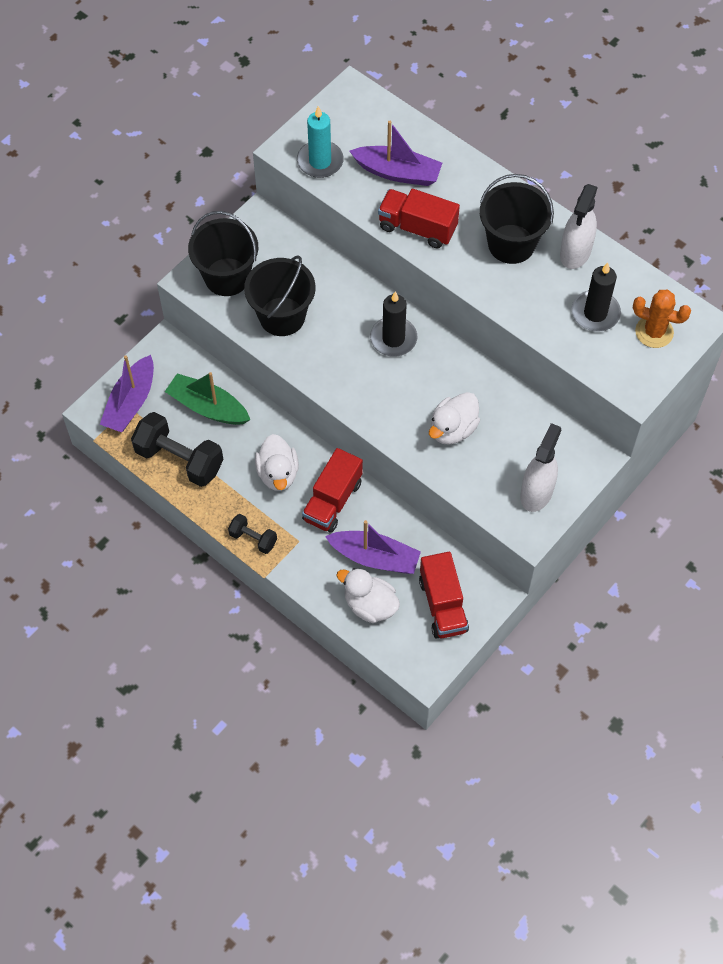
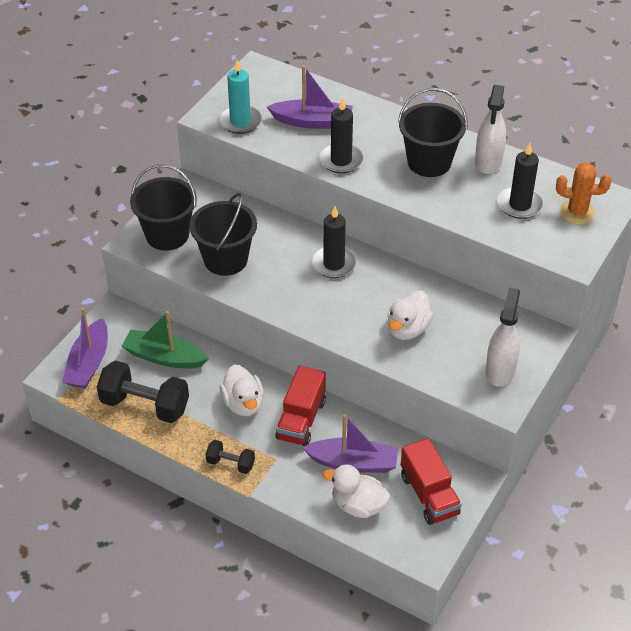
camera: 10 degrees left, 15 degrees down
red truck [378,189,460,248] -> black candle [319,97,364,173]

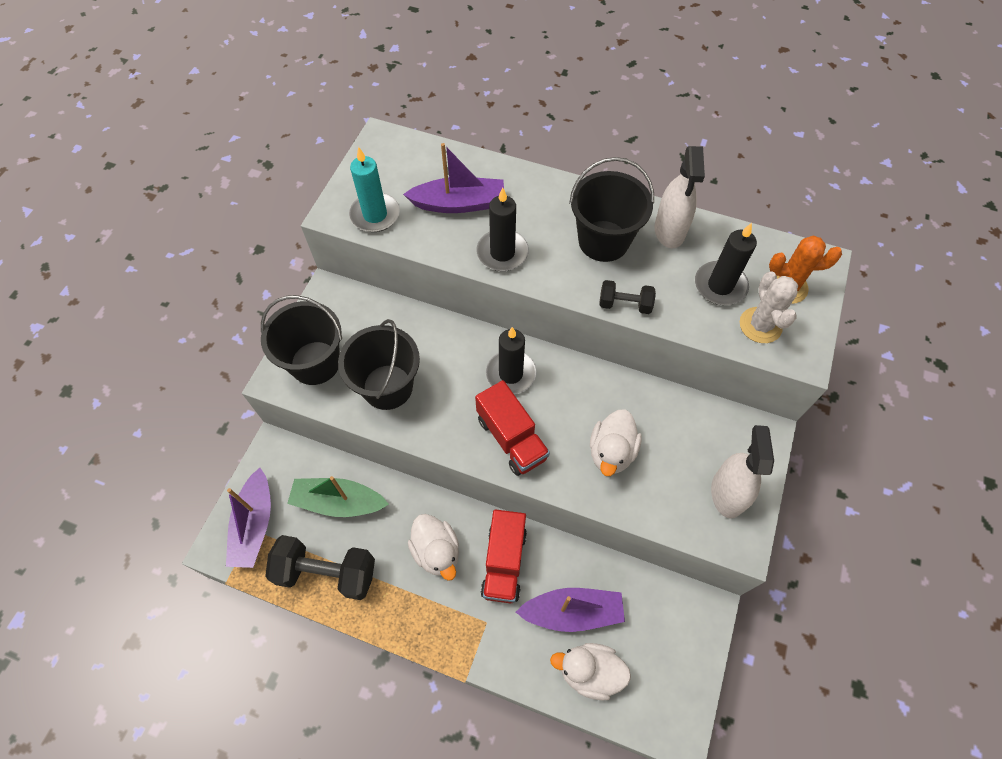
camera: 10 degrees left, 15 degrees up
black dumbbell [206,440,255,474] -> black dumbbell moved to [599,280,656,314]
red truck [401,438,462,525] -> red truck moved to [475,380,550,476]
none -> white cactus [740,271,798,343]

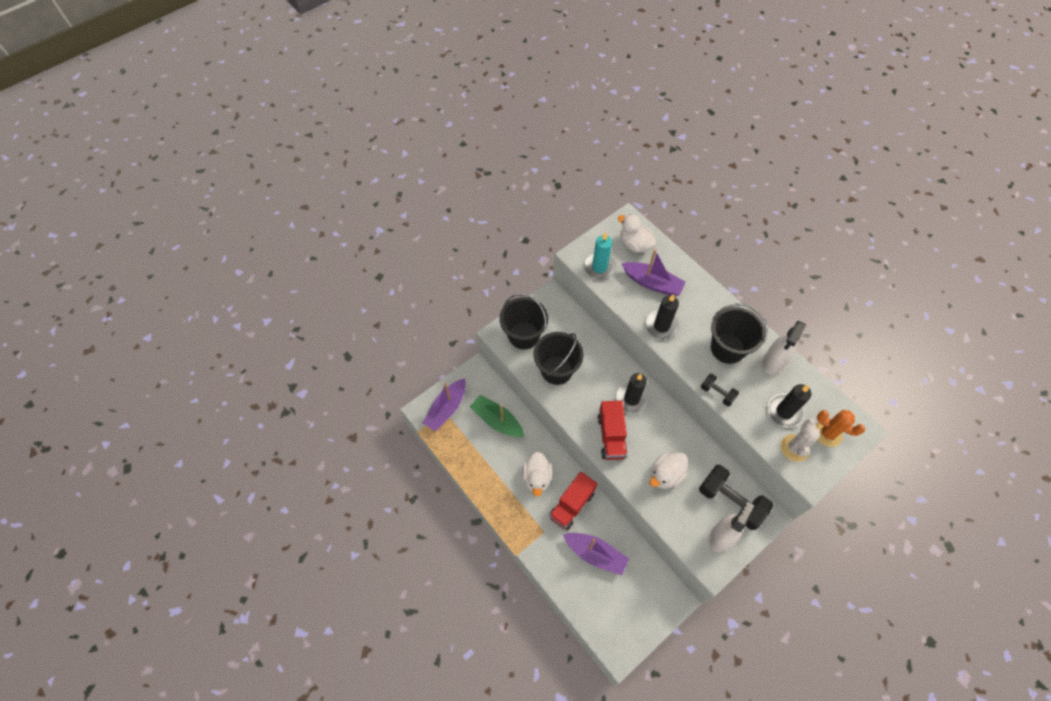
camera: 30 degrees right, 0 degrees up
black dumbbell [265,535,375,600] -> black dumbbell moved to [699,465,773,530]
white duck [550,643,631,700] -> white duck moved to [618,214,656,253]

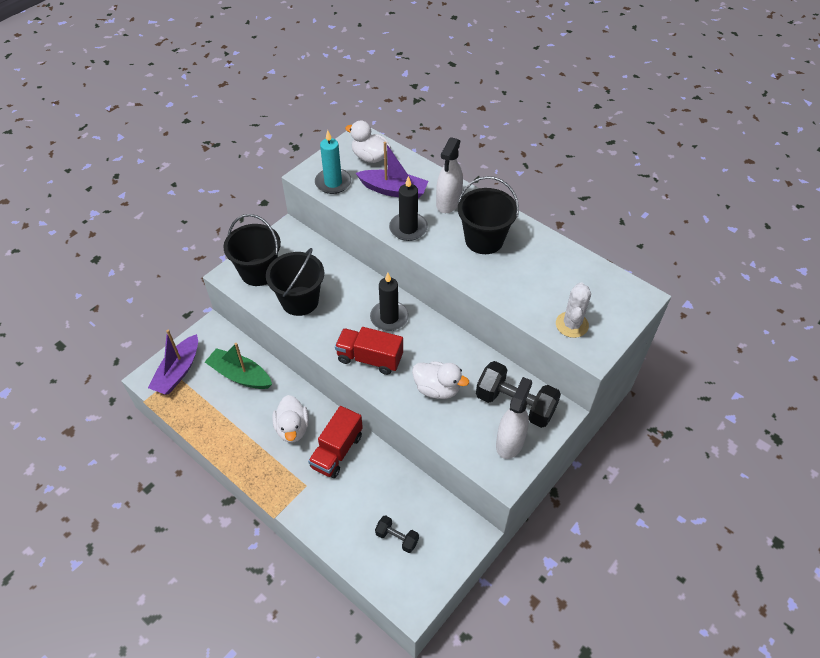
camera: 10 degrees left, 10 degrees down
purple boat [563,533,629,575] -> none
red truck [598,401,627,460] -> red truck turned 120 degrees clockwise [335,327,403,375]
white duck [650,453,688,489] -> white duck turned 105 degrees counterclockwise [412,361,469,399]
black dumbbell [701,374,739,406] -> black dumbbell moved to [375,515,419,553]
white spray bottle [762,321,806,375] -> white spray bottle moved to [436,137,463,213]
black candle [768,384,811,427] -> none
orange cactus [815,410,865,447] -> none

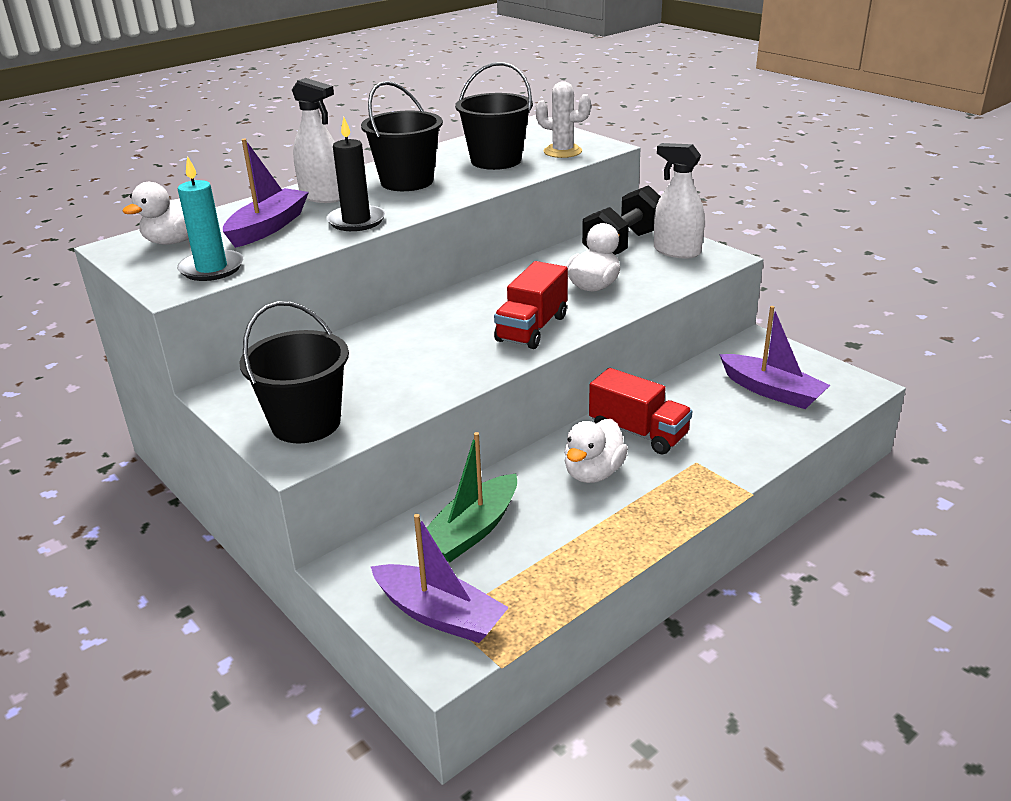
camera: 80 degrees left, 20 degrees down
black bucket [266,248,324,316] -> black bucket moved to [455,62,533,170]
white duck [272,395,309,443] -> white duck turned 120 degrees clockwise [564,419,628,483]
black candle [370,273,409,331] -> none
black dumbbell [375,515,419,553] -> purple boat [719,306,830,409]

